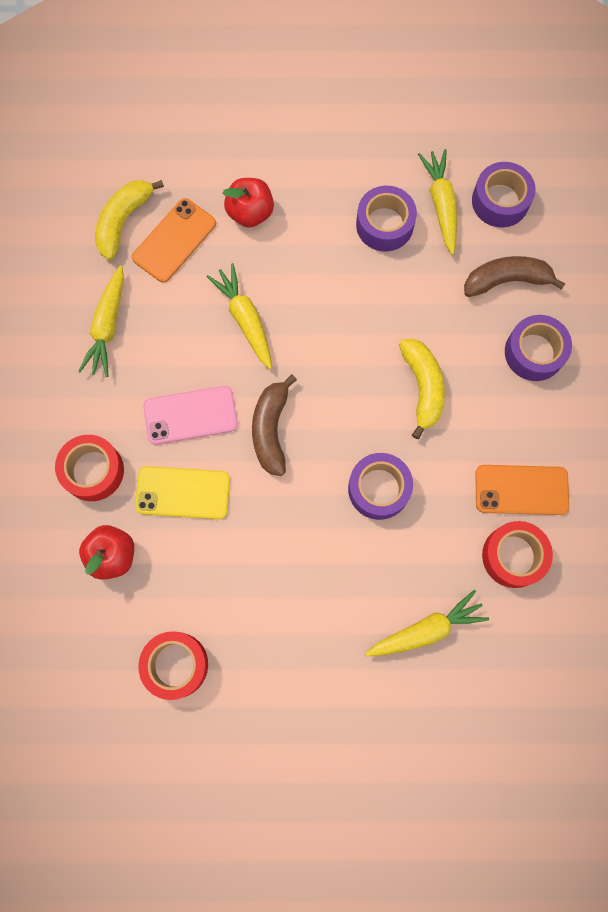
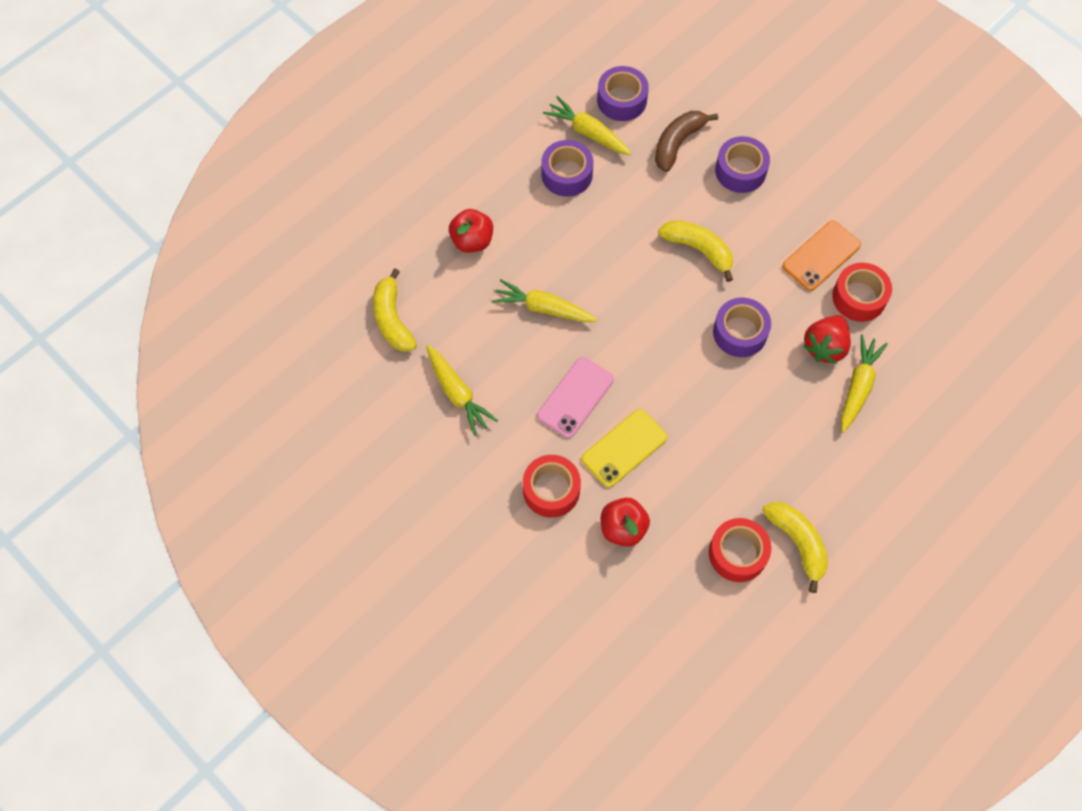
camera: 45 degrees left, 10 degrees down
orange phone [132,198,216,283] -> none
brown banana [252,374,297,476] -> none
none -> yellow banana [762,502,828,593]
none -> red strawberry [803,315,851,364]

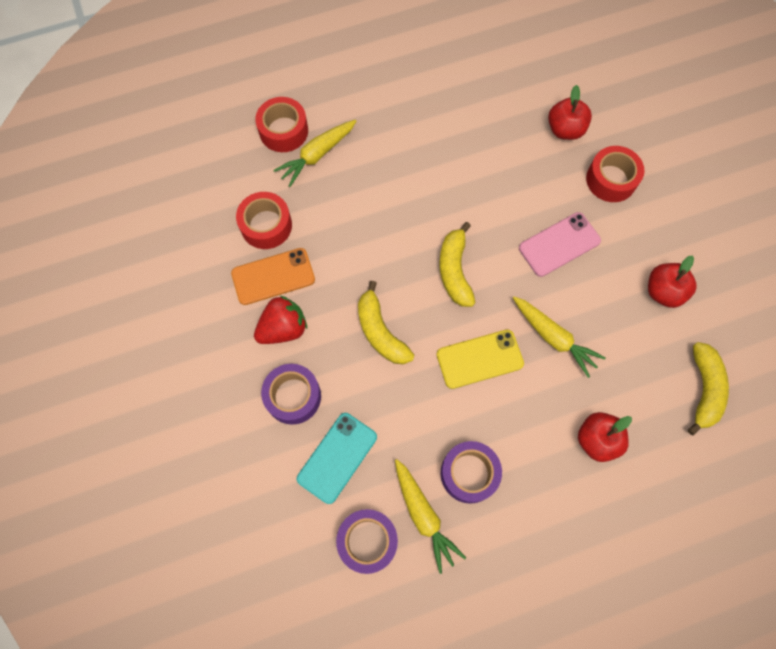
camera: 155 degrees left, 5 degrees up
yellow carrot [426,345,498,436] -> red apple [648,255,697,308]
yellow phone [581,409,667,488] -> yellow phone moved to [437,329,524,389]
brown banana [655,111,718,172] -> turquoise phone [297,413,377,504]
red tape [709,518,771,582] -> red tape moved to [255,97,308,152]
purple tape [713,298,771,357] -> none
yellow banana [762,502,828,593] -> yellow banana moved to [439,222,475,307]
red strawberry [803,315,851,364] -> red strawberry moved to [254,296,307,344]

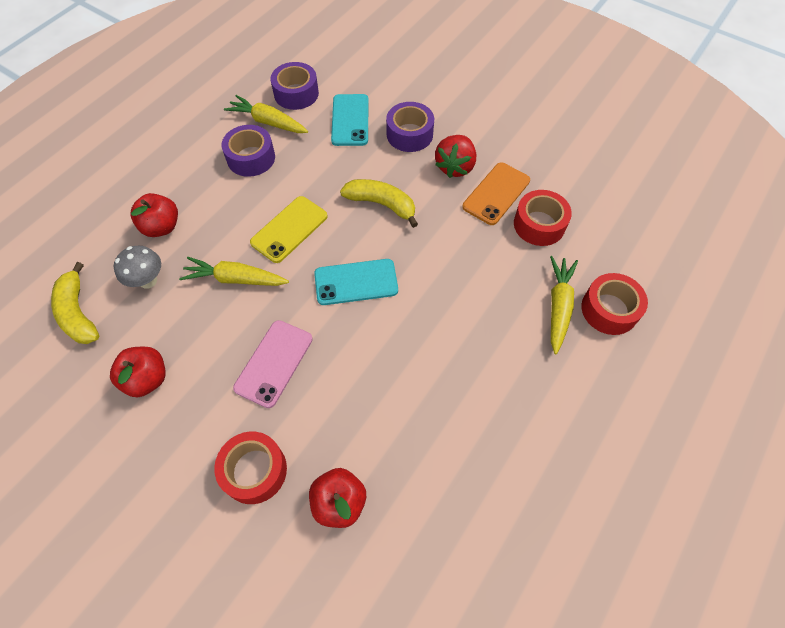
camera: 145 degrees right, 10 degrees down
yellow banana [439,222,475,307] -> turquoise phone [314,259,398,305]
none -> grey mushroom [114,246,161,289]

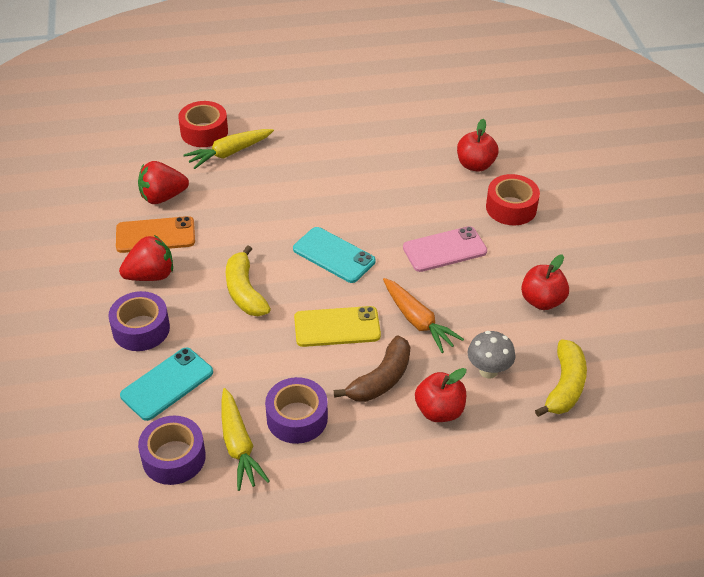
camera: 135 degrees left, 15 degrees down
yellow carrot [179,257,289,286] -> orange carrot [383,278,464,353]
red tape [514,190,572,246] -> red strawberry [138,161,189,204]
none -> brown banana [334,335,410,402]

